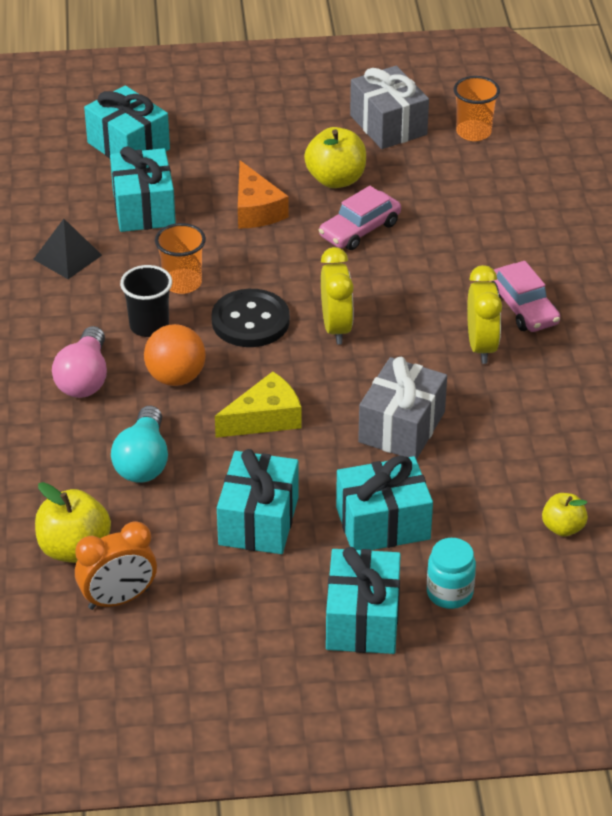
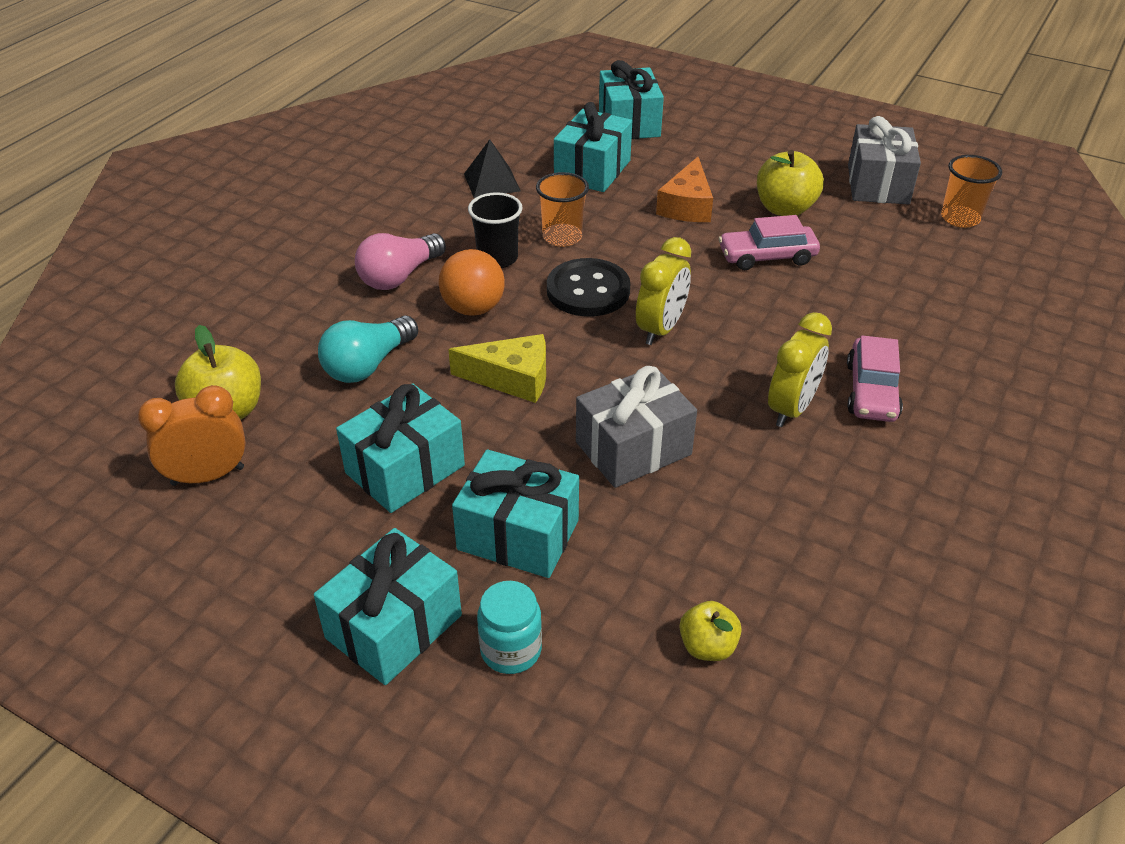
camera: 35 degrees right, 0 degrees up
orange clock [75,521,157,610] -> orange clock turned 150 degrees clockwise [138,385,246,486]

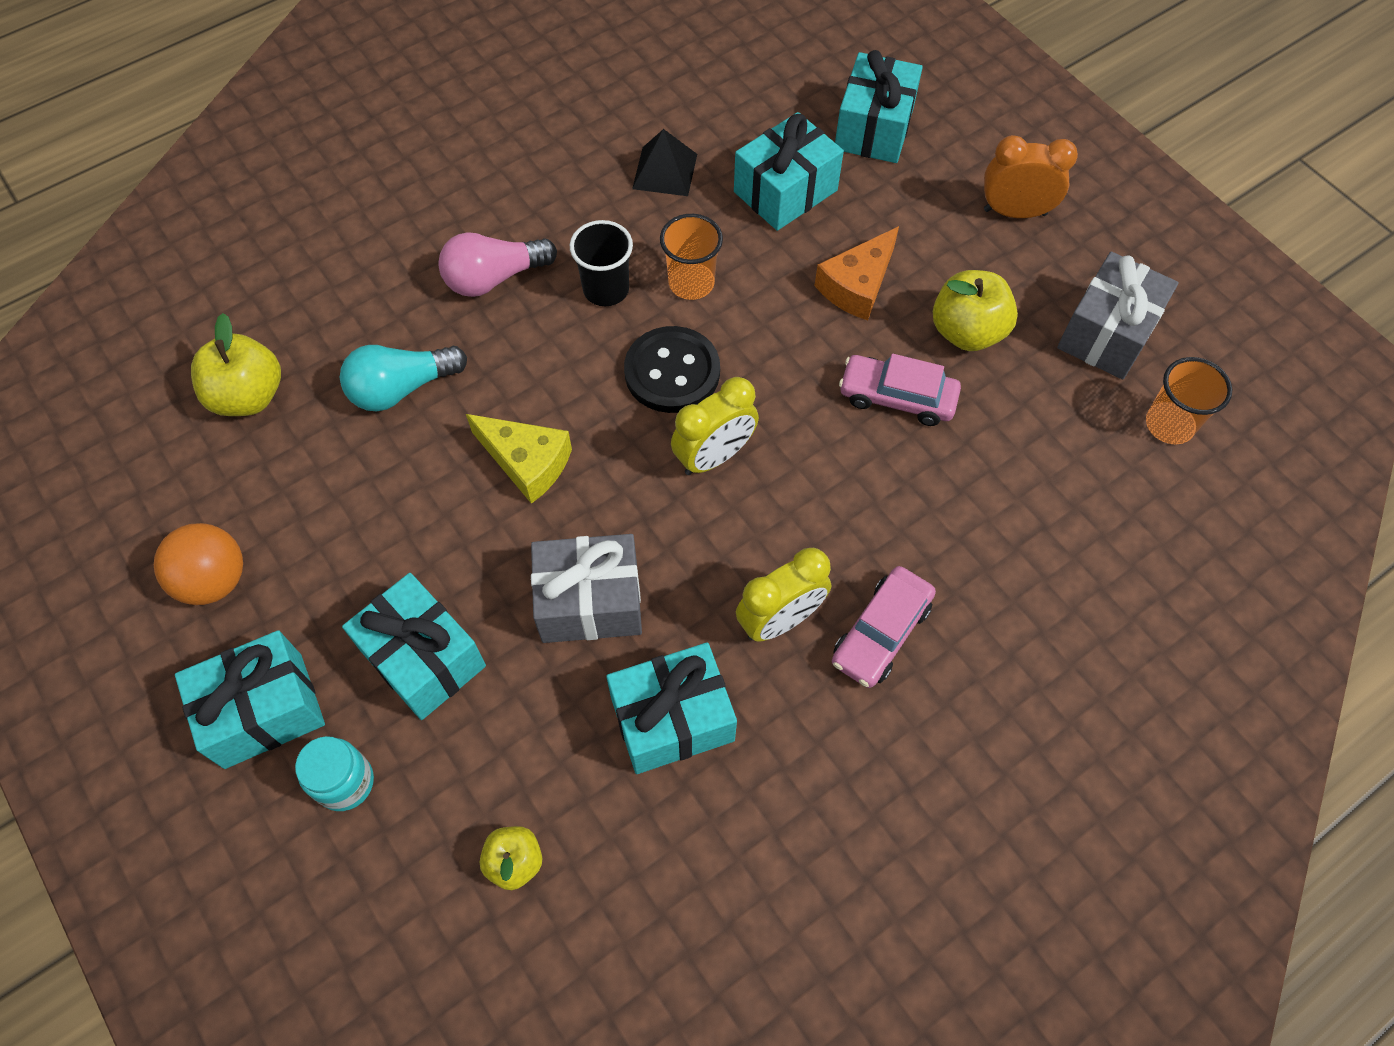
camera: 25 degrees right, 20 degrees up
orange clock [138,385,246,486] -> orange clock moved to [984,135,1078,218]
turquoise gift [336,383,465,513] -> turquoise gift moved to [606,642,737,774]
orange ball [439,249,505,316] -> orange ball moved to [154,523,243,605]

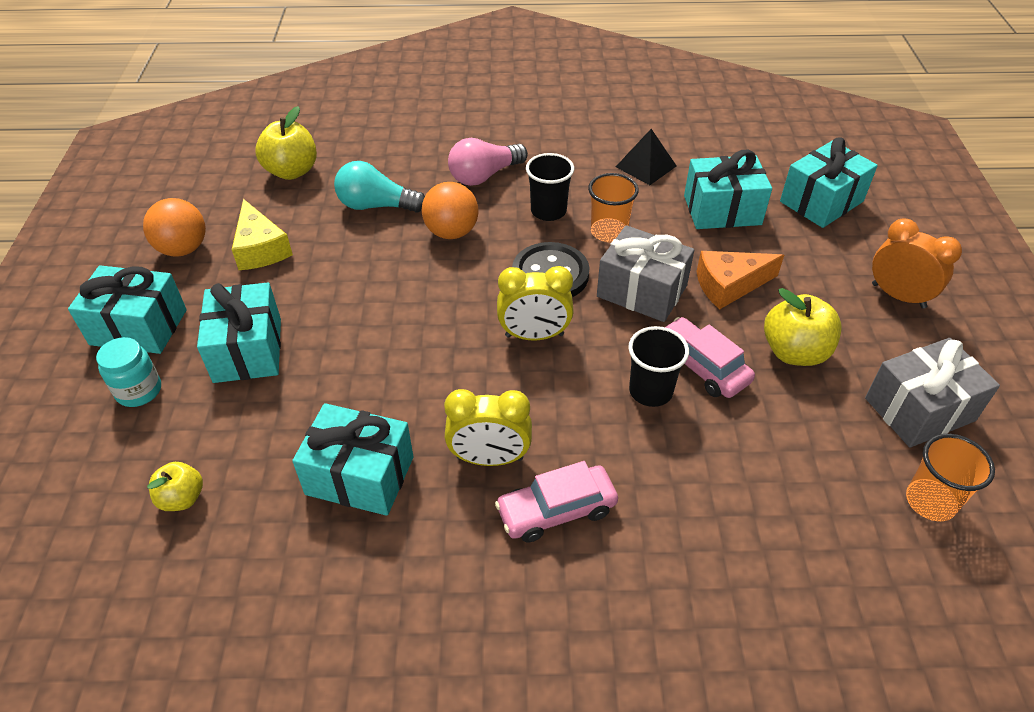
camera: 35 degrees right, 15 degrees down
pink light bulb [438,232,557,297] -> pink light bulb turned 45 degrees counterclockwise [448,138,528,186]
yellow cheese [466,414,572,504] -> yellow cheese moved to [232,199,293,270]
grey gift [531,534,642,643] -> grey gift moved to [597,225,694,322]
none -> orange ball [421,182,479,239]
none -> black cup [628,326,689,407]

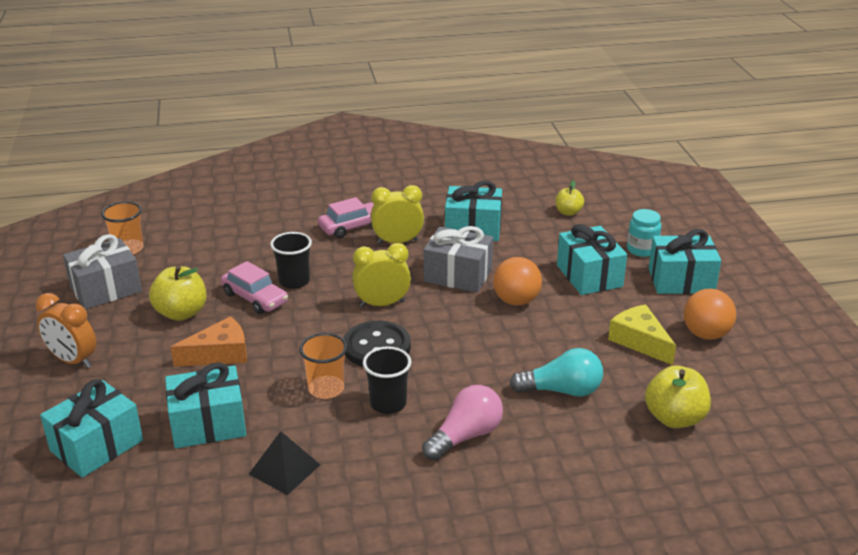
camera: 170 degrees right, 15 degrees down
orange ball [421,182,479,239] -> orange ball moved to [493,257,542,306]
grey gift [597,225,694,322] -> grey gift moved to [424,226,493,293]

